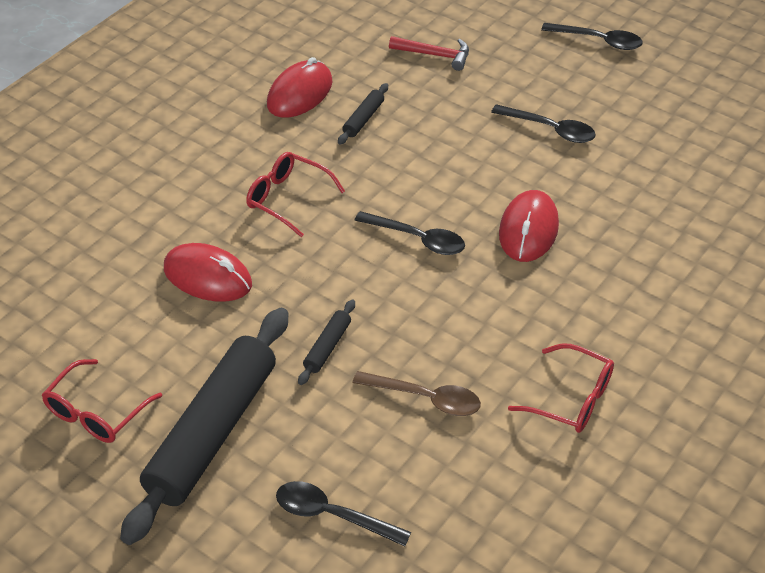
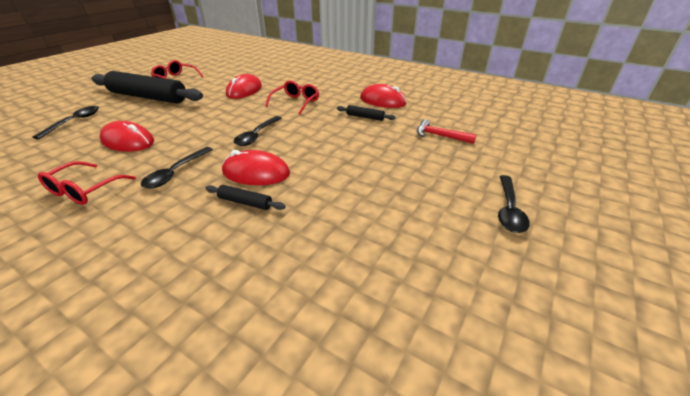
camera: 85 degrees right, 10 degrees down
black rolling pin [298,299,355,385] -> black rolling pin moved to [205,185,285,210]
brown spoon [352,371,481,416] -> red mouse [100,121,154,152]
red hammer [389,36,469,71] -> red hammer turned 105 degrees clockwise [417,119,476,144]
black spoon [491,104,596,143] -> black spoon moved to [141,147,213,188]

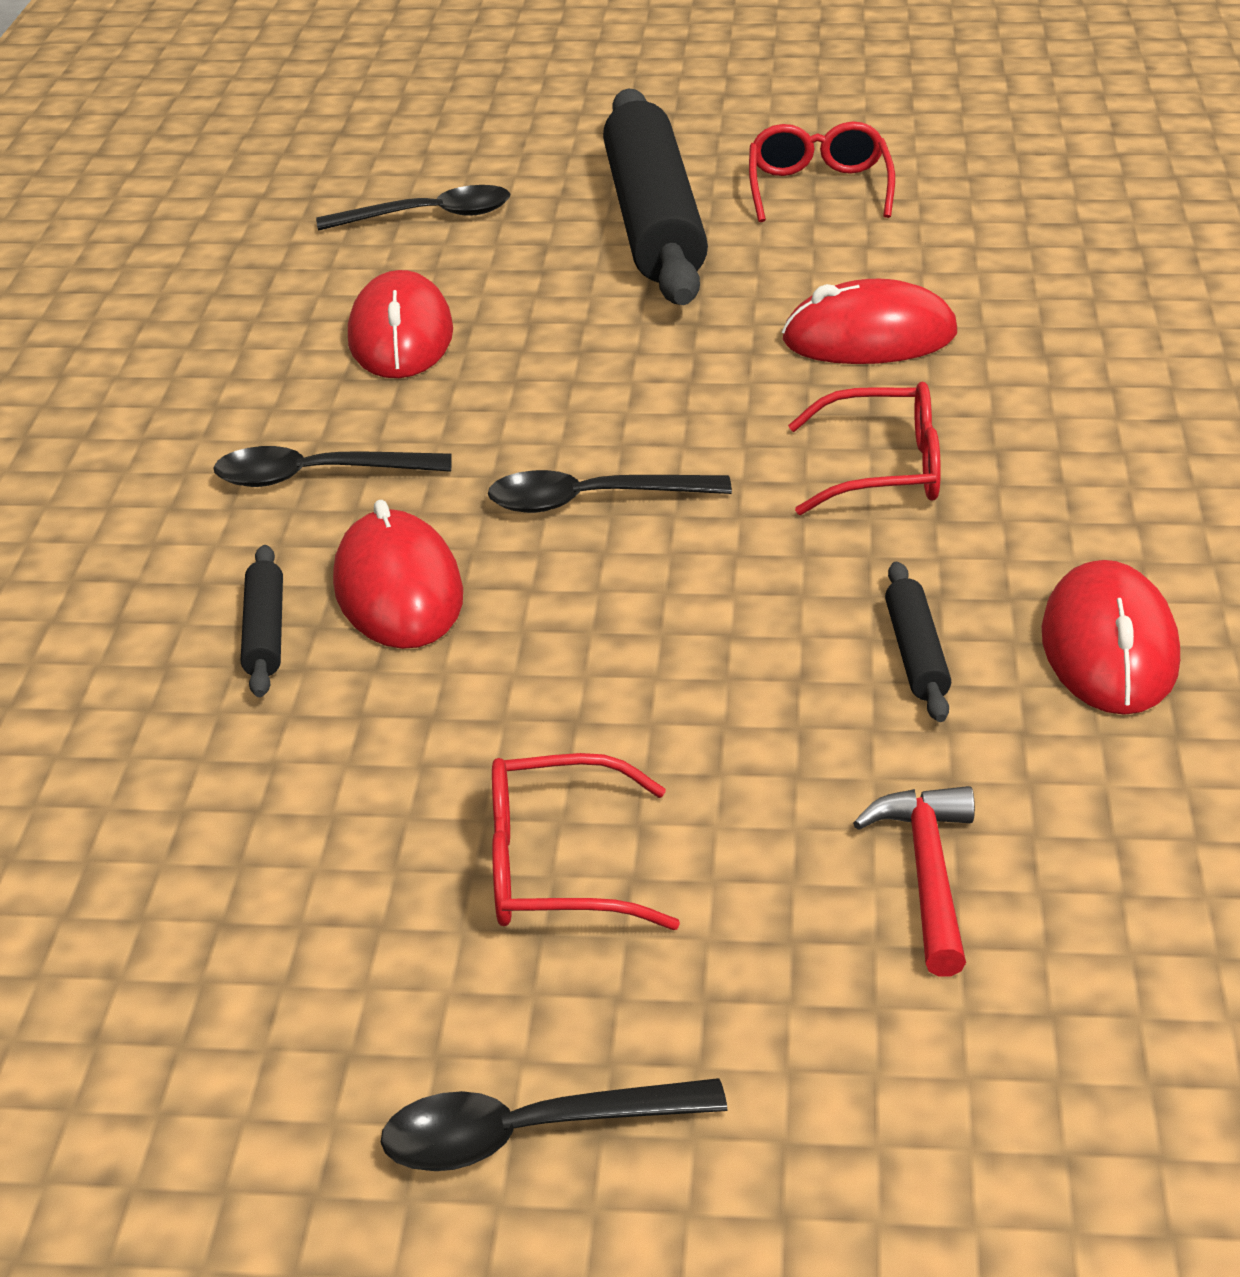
camera: 65 degrees right, 0 degrees up
red glasses [38,161,136,205] -> red glasses moved to [492,753,680,930]

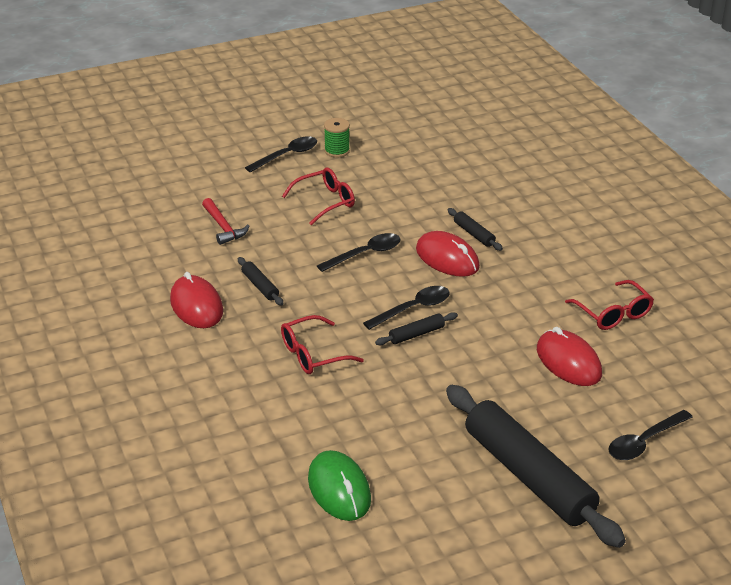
camera: 150 degrees right, 0 degrees up
black spoon [213,446,452,487] -> black spoon moved to [317,233,401,272]
red glasses [749,121,895,222] -> red glasses moved to [565,280,654,330]
red mouse [782,279,957,364] -> none
none -> green mouse [308,450,371,521]
none -> green spool [324,118,350,158]
none -> black rolling pin [375,312,458,345]

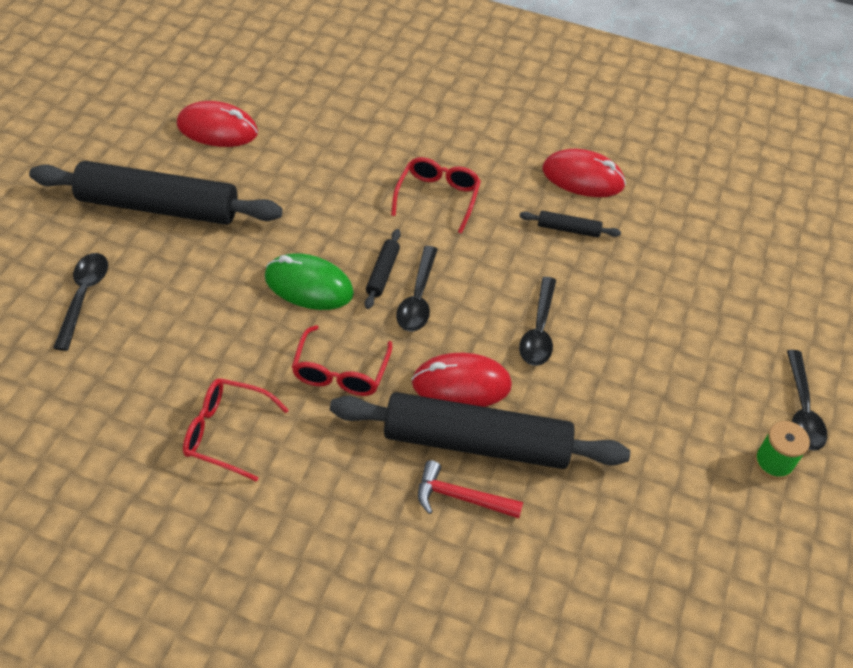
camera: 130 degrees right, 15 degrees up
red hammer [202,198,249,245] -> red hammer moved to [418,460,523,518]
red glasses [282,167,355,225] -> red glasses moved to [292,325,392,396]
green mouse [308,450,371,521] -> green mouse moved to [265,253,354,310]
black rolling pin [448,208,503,251] -> black rolling pin [330,392,630,469], size x2.47
red mouse [537,327,602,386] -> red mouse moved to [177,101,258,147]

